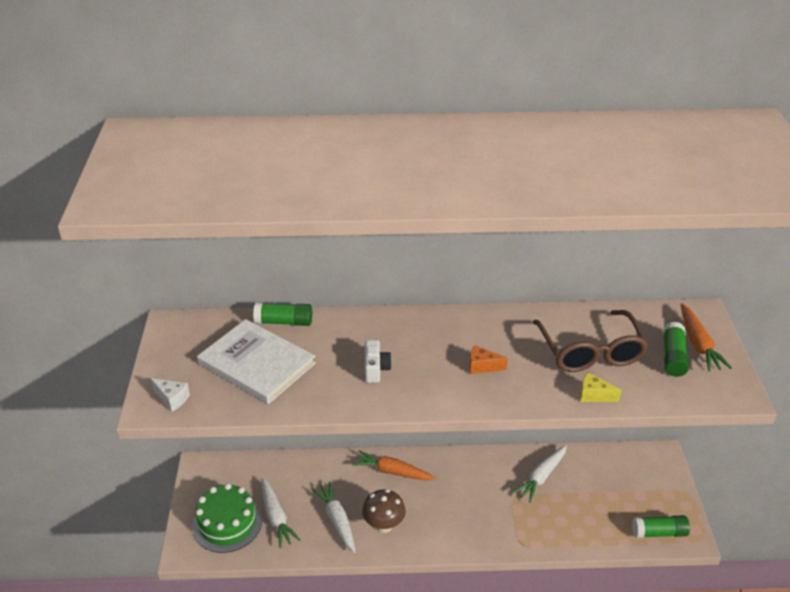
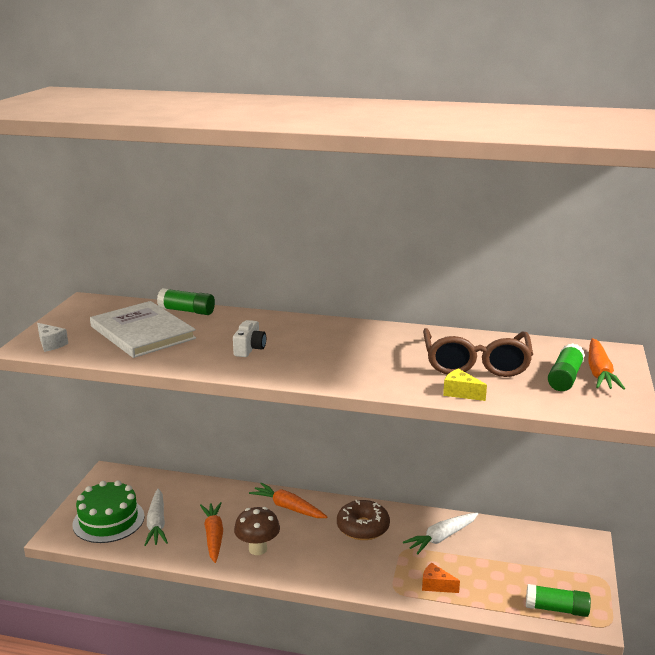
camera: 15 degrees right, 15 degrees down
white carrot [312,482,355,553] -> orange carrot [200,502,223,563]
orange cheese [469,345,508,374] -> orange cheese moved to [422,563,460,593]
none -> brown donut [337,500,390,540]

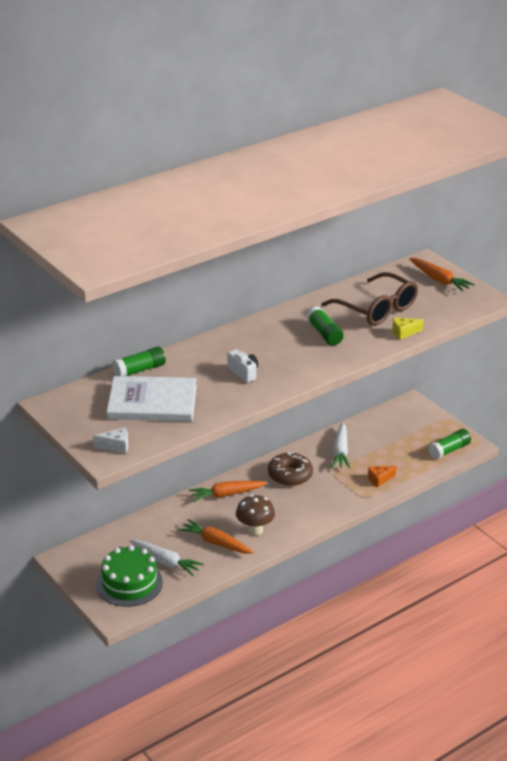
camera: 50 degrees left, 10 degrees up
green glue stick [548,343,585,391] -> green glue stick moved to [306,306,344,345]

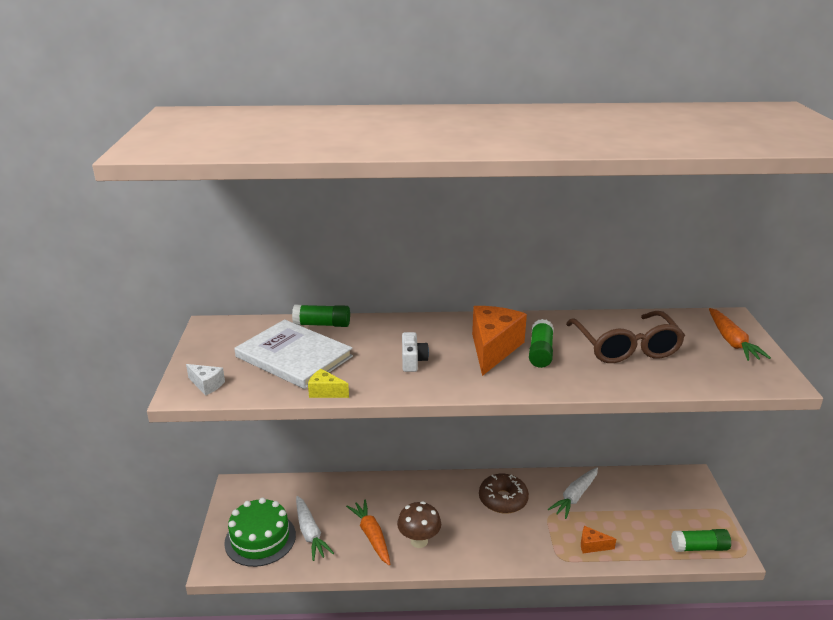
camera: 35 degrees right, 5 degrees down
orange carrot [189,481,267,502] -> none
yellow cheese [392,317,424,340] -> yellow cheese moved to [308,369,349,398]
none -> orange cheese [472,306,527,376]

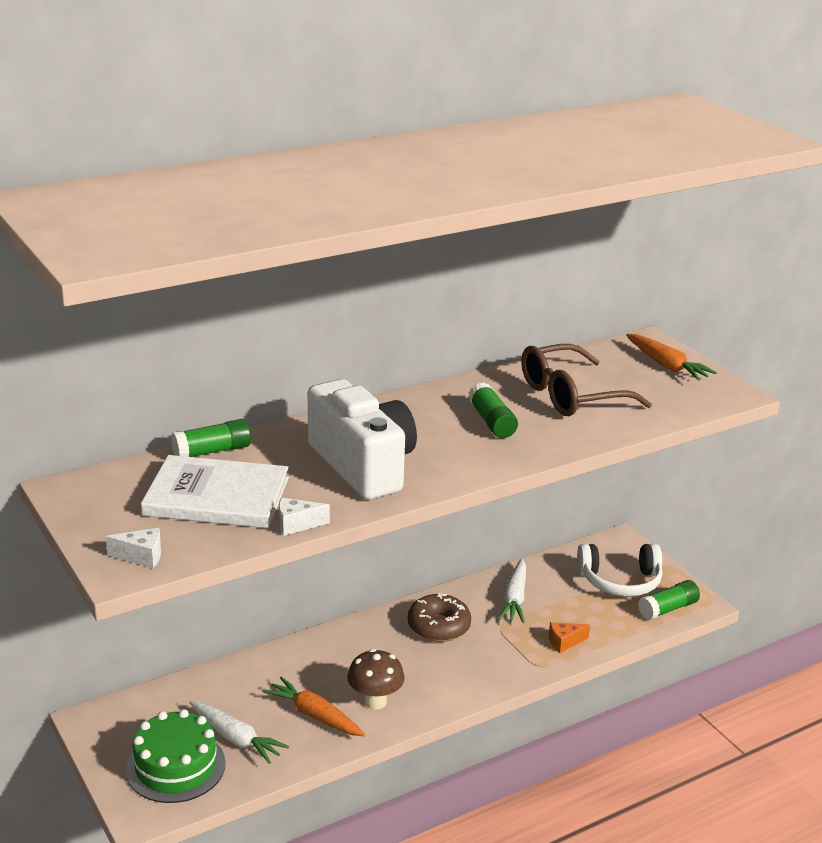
camera: 30 degrees left, 0 degrees up
yellow cheese [308,369,349,398] -> white cheese [279,497,330,536]
white camera [402,332,429,372] -> white camera [308,379,417,500], size x2.45
orange cheese [472,306,527,376] -> none
brown glasses [566,311,685,363] -> brown glasses turned 105 degrees clockwise [522,344,652,416]
none -> white headphones [577,544,662,597]

